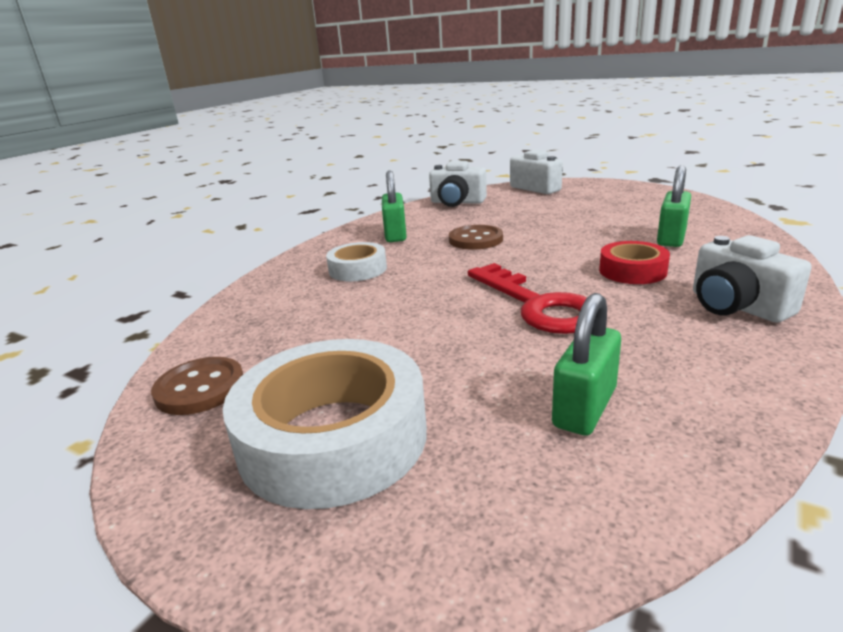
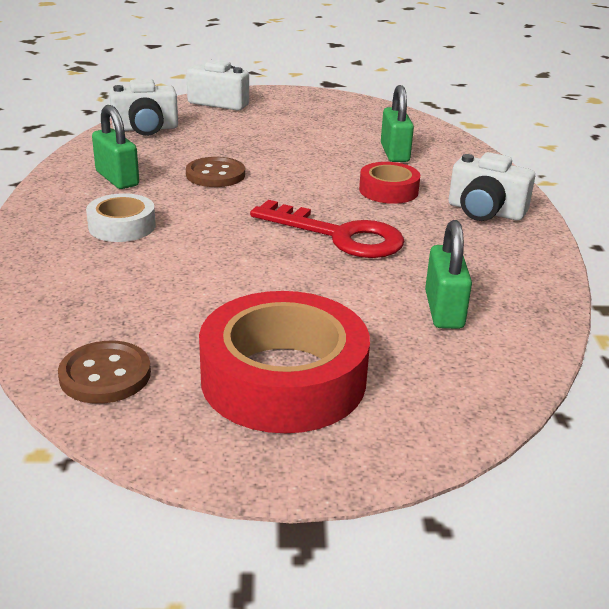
camera: 35 degrees left, 5 degrees up
white tape [223,339,427,509] -> red tape [199,291,370,433]

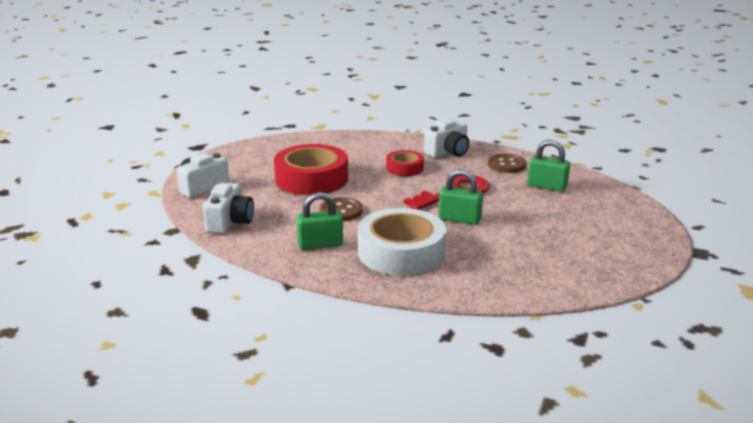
camera: 65 degrees left, 5 degrees down
brown button [58,341,151,404] -> brown button moved to [488,153,526,173]
white tape [86,193,156,242] -> white tape [358,208,446,275], size x1.89
red tape [199,291,370,433] -> red tape moved to [274,144,348,195]
green padlock [381,85,414,162] -> green padlock moved to [438,169,483,225]

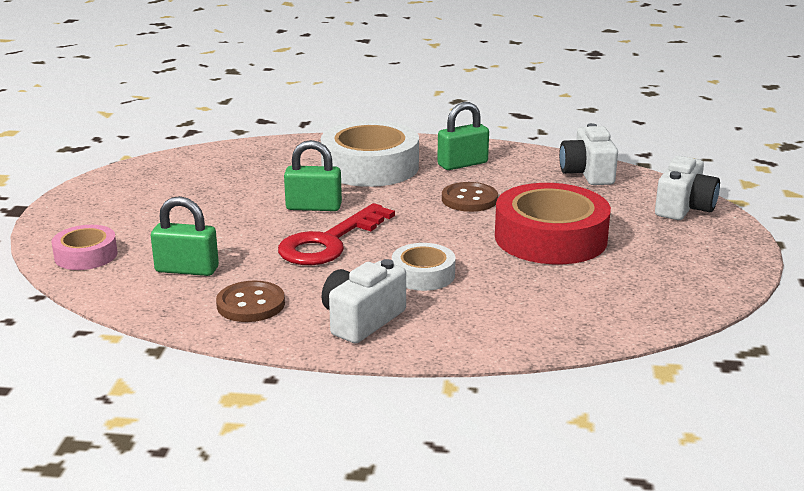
camera: 165 degrees right, 0 degrees up
red tape [386,150,424,176] -> white tape [392,243,456,291]
none -> pink tape [52,225,118,270]

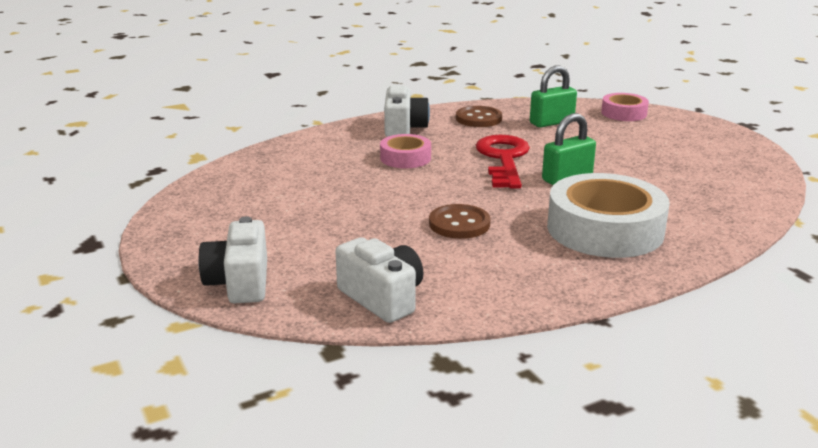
camera: 145 degrees right, 0 degrees up
white tape [392,243,456,291] -> pink tape [380,134,431,168]
green padlock [437,102,489,170] -> none
red tape [495,183,611,264] -> none

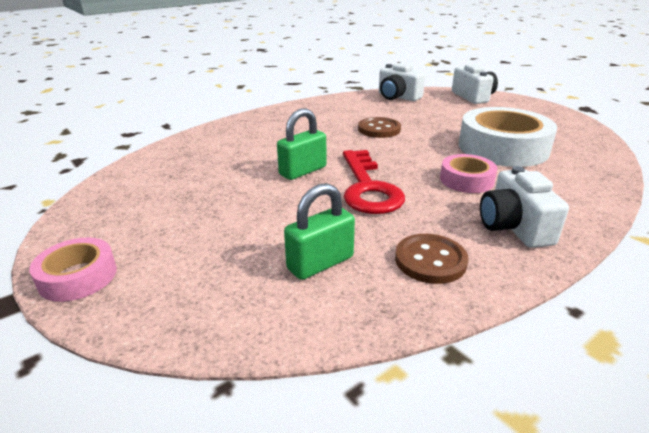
camera: 170 degrees right, 5 degrees up
white tape [547,173,670,258] -> white tape moved to [459,107,557,167]
pink tape [601,93,649,121] -> pink tape moved to [29,238,117,302]

